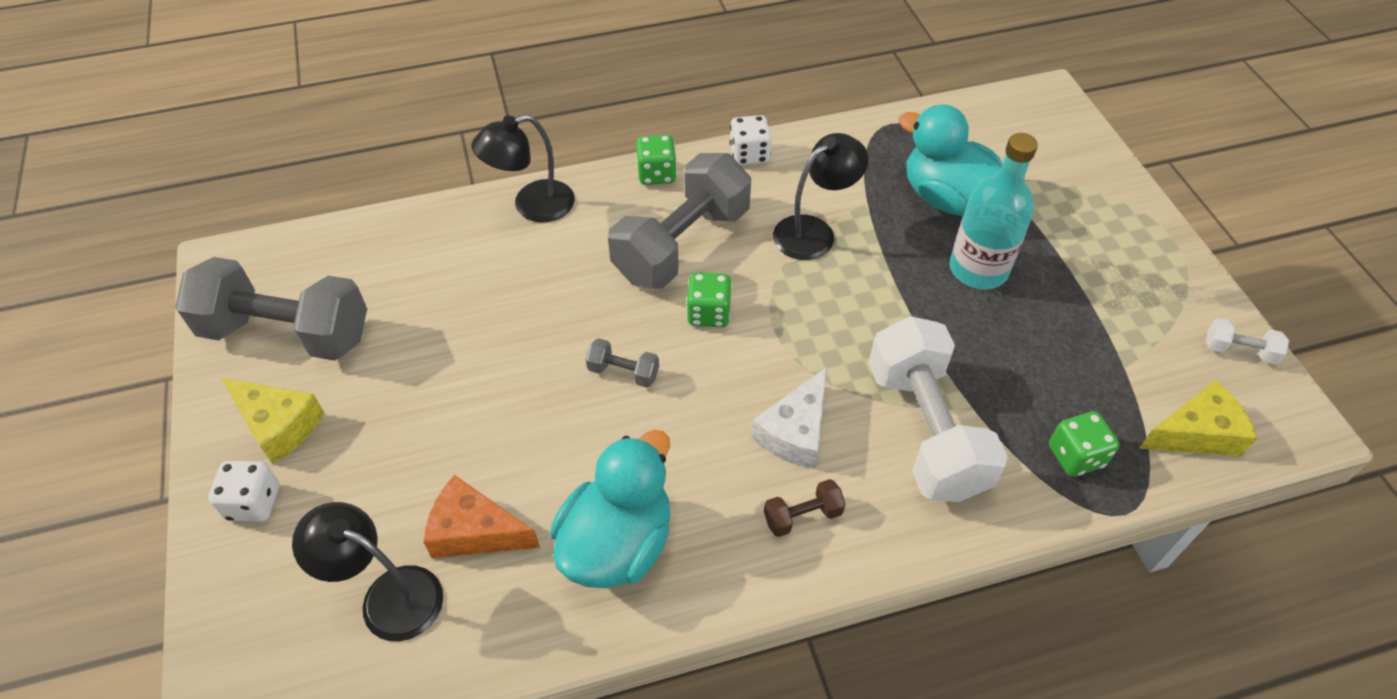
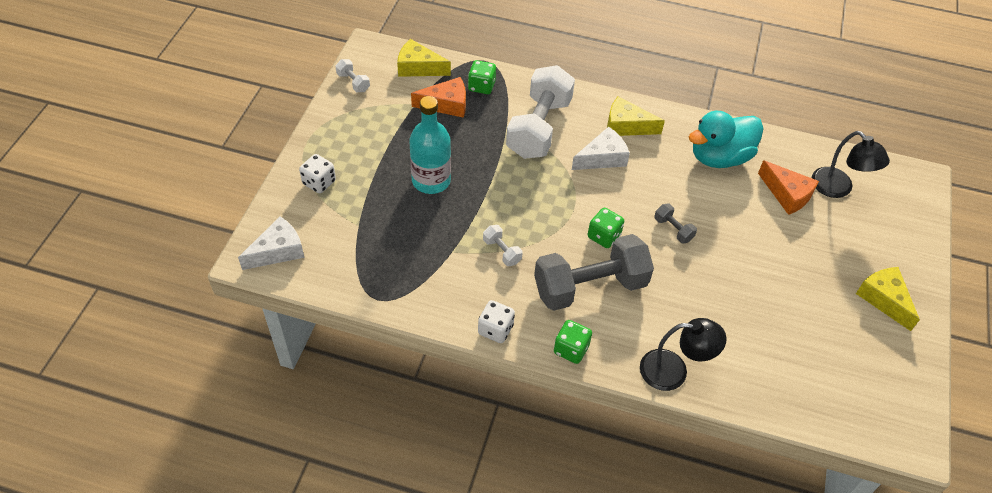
camera: 150 degrees left, 0 degrees up
grey dumbbell [175,257,367,361] -> none
white dice [208,461,279,522] -> white dice moved to [299,154,336,194]
brown dumbbell [764,479,846,537] -> yellow cheese [607,96,665,136]
black lamp [773,133,868,260] -> white dumbbell [483,225,522,266]
turquoise duck [898,104,1003,216] -> none
none -> white cheese [238,216,304,270]
none -> orange cheese [411,77,466,118]

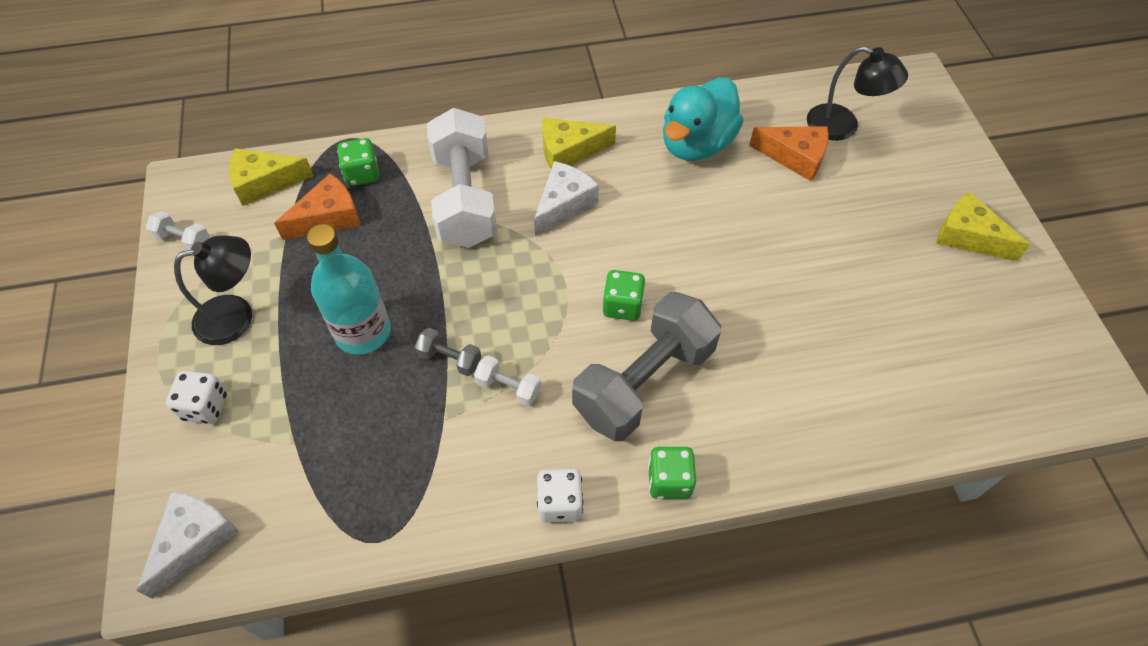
camera: 25 degrees left, 5 degrees up
black lamp [640,318,726,391] -> black lamp moved to [174,235,252,345]
grey dumbbell [654,204,697,243] -> grey dumbbell moved to [415,328,481,376]

